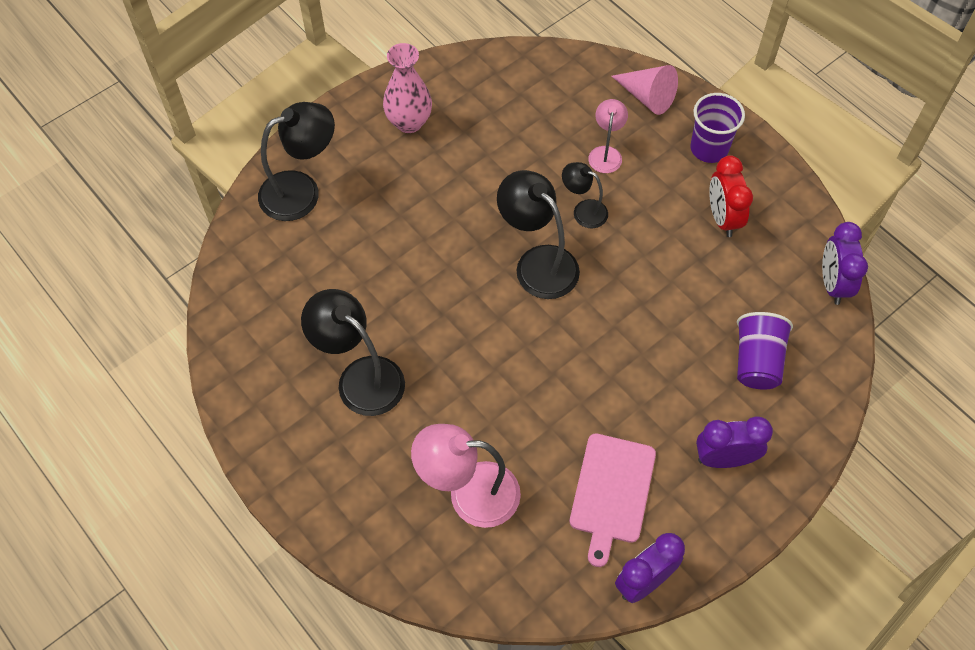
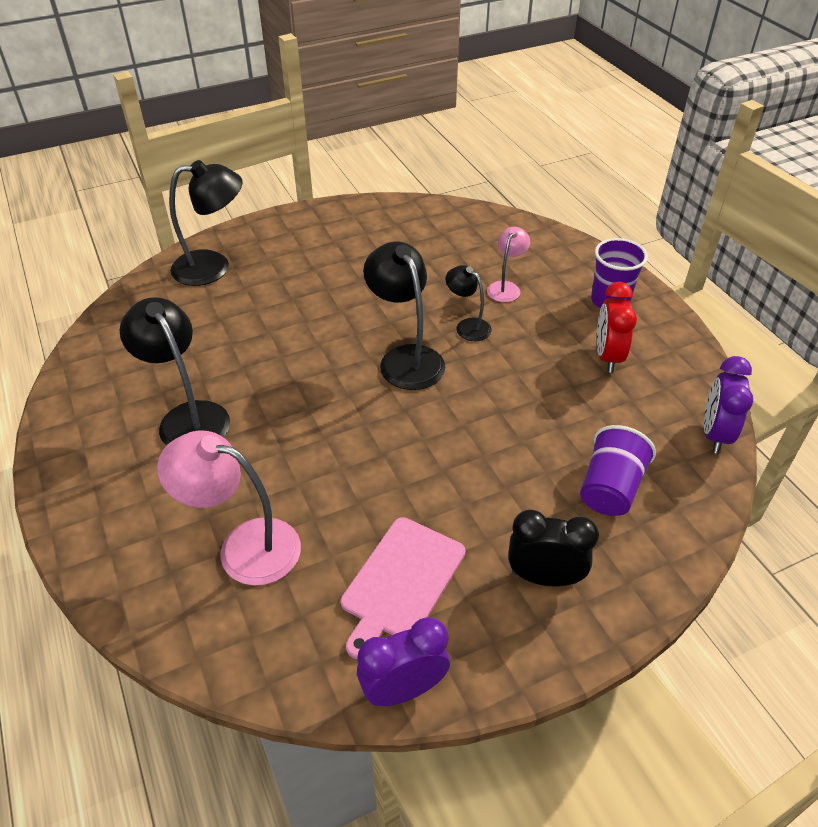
camera: 15 degrees right, 15 degrees down
pink vase [383,43,432,133] -> none
pink cone [611,65,678,115] -> none
purple clock [696,416,773,468] -> black clock [508,510,599,586]

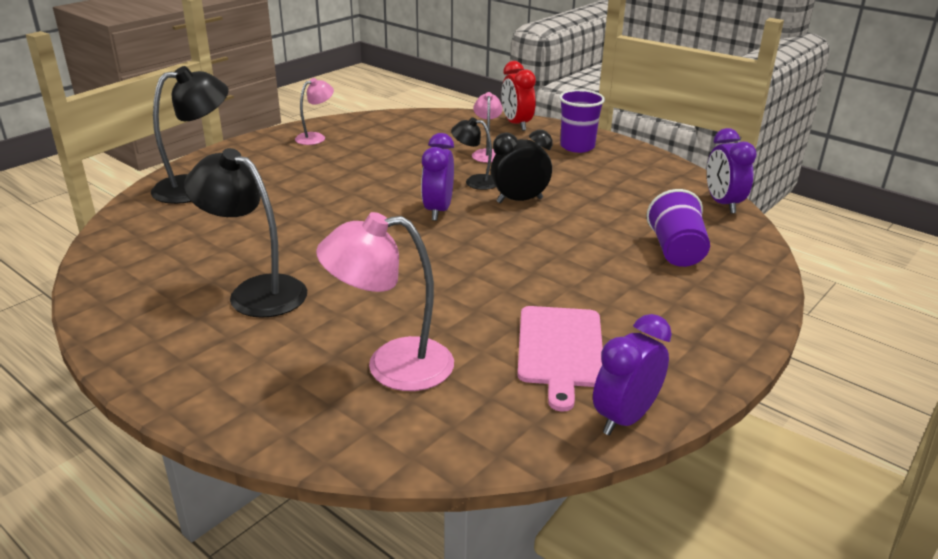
camera: 25 degrees left, 15 degrees down
black lamp [363,242,445,390] -> purple clock [421,133,454,221]
black clock [508,510,599,586] -> black clock moved to [491,130,553,203]
red clock [597,282,637,373] -> red clock moved to [501,61,536,131]
none -> pink lamp [295,78,334,145]

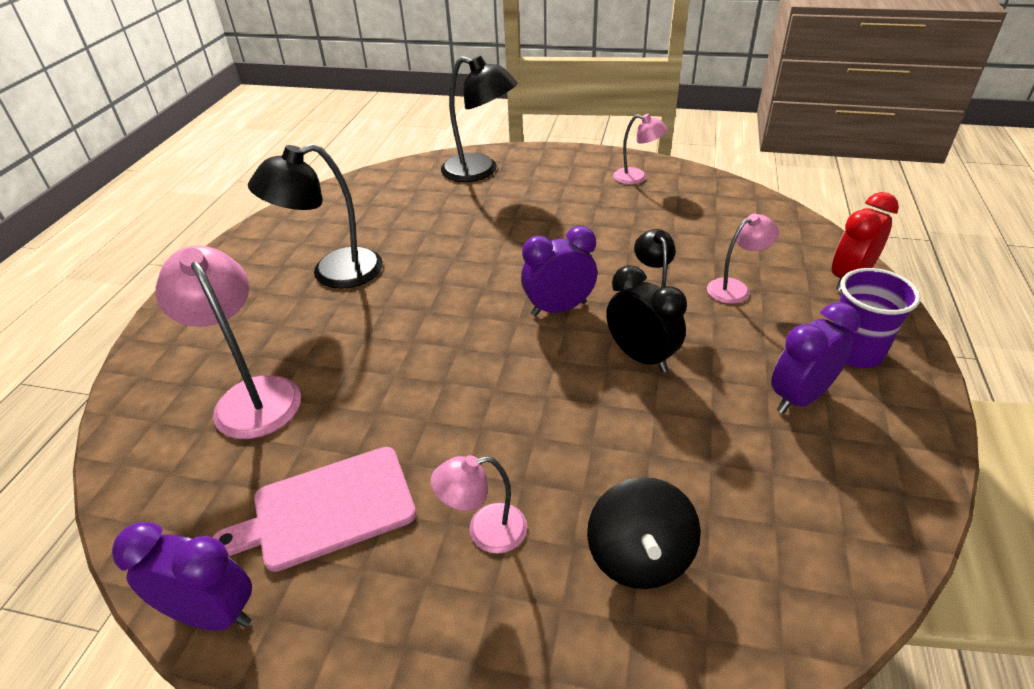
camera: 65 degrees right, 10 degrees up
black lamp [184,148,307,318] -> black lamp turned 120 degrees counterclockwise [248,144,383,289]
purple cup [646,189,710,267] -> black spinning top [587,477,701,589]
purple clock [707,128,757,214] -> purple clock moved to [771,302,860,414]
none -> pink lamp [431,455,527,554]

